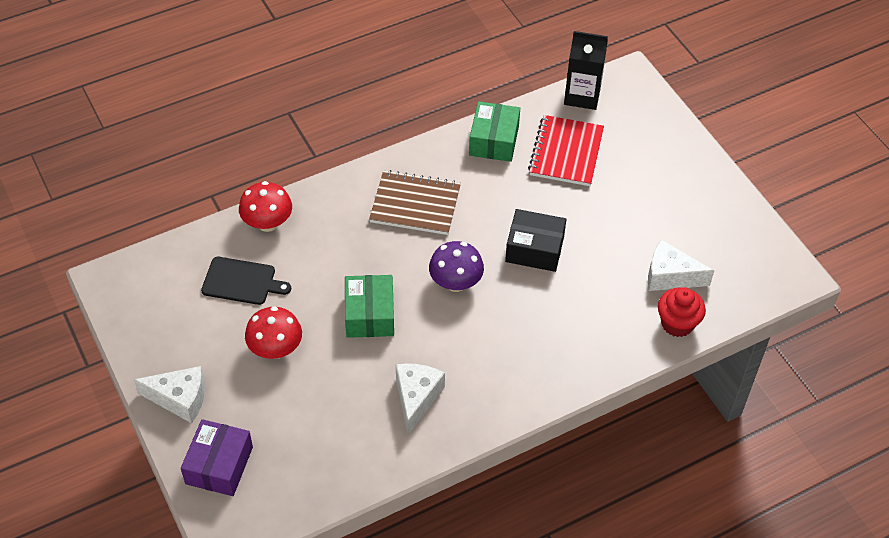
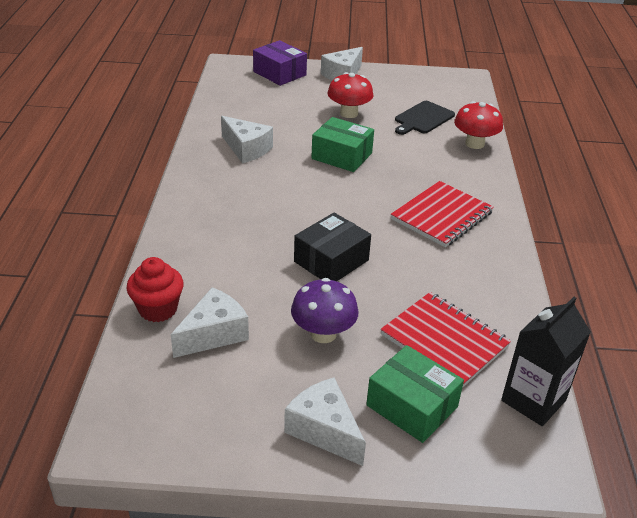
camera: 120 degrees right, 15 degrees down
brown notebook [369,170,461,235] -> red notebook [391,181,494,247]
purple mushroom [429,241,484,292] -> purple mushroom moved to [291,278,359,343]
green box [469,101,520,162] -> green box moved to [366,345,464,443]
none -> white cheese [284,377,366,466]

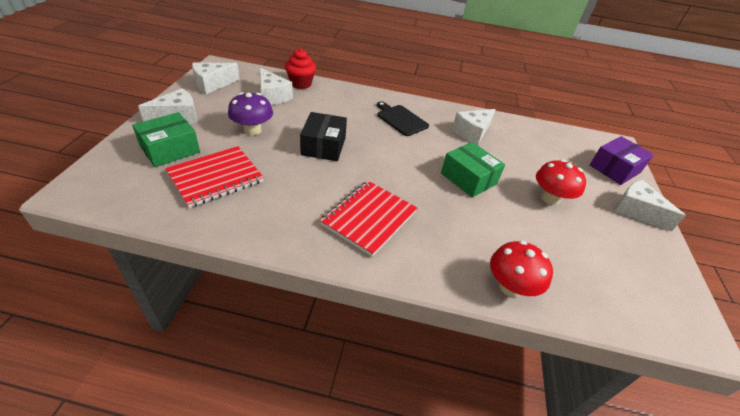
camera: 95 degrees right, 5 degrees up
black box [294,213,371,281] -> black box turned 45 degrees clockwise [300,112,347,161]
green box [311,117,374,172] -> green box turned 75 degrees counterclockwise [441,142,505,198]
red notebook [391,181,494,247] -> red notebook turned 75 degrees clockwise [320,181,417,257]
black cutting board [395,101,455,135] -> black cutting board moved to [377,101,429,136]
black carton [501,297,591,426] -> none
none -> white cheese [192,63,240,94]

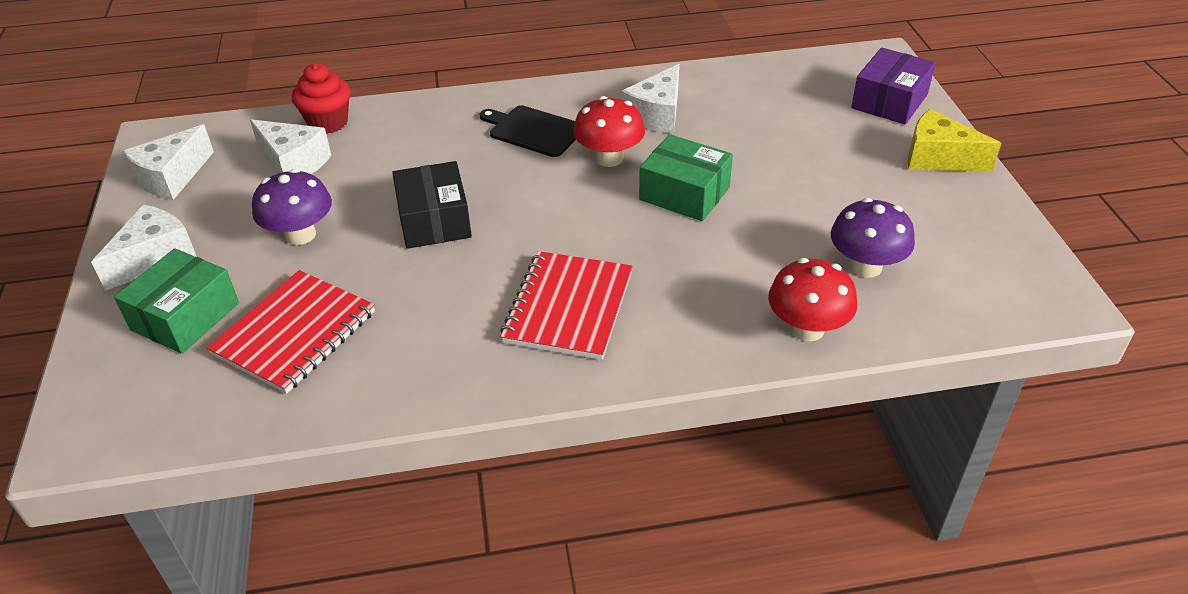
camera: 15 degrees left, 0 degrees up
red mushroom [536,159,586,205] -> red mushroom moved to [573,96,645,167]
white cheese [614,180,686,231] -> yellow cheese [907,109,1002,172]
none -> purple mushroom [831,198,915,278]

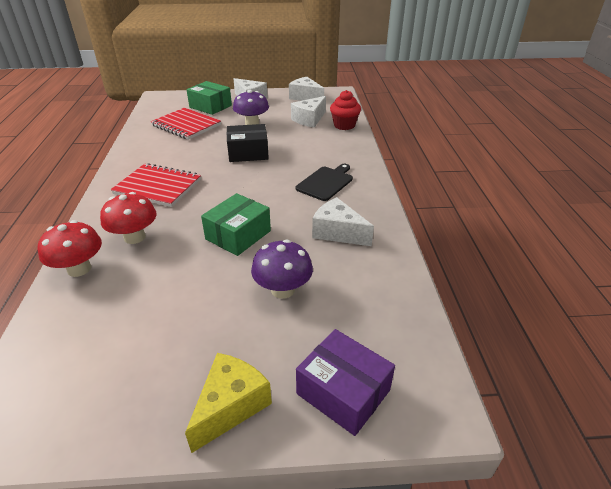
camera: 95 degrees right, 5 degrees down
red mushroom [573,96,645,167] -> red mushroom moved to [100,192,157,244]
purple mushroom [831,198,915,278] -> purple mushroom moved to [251,239,313,299]

